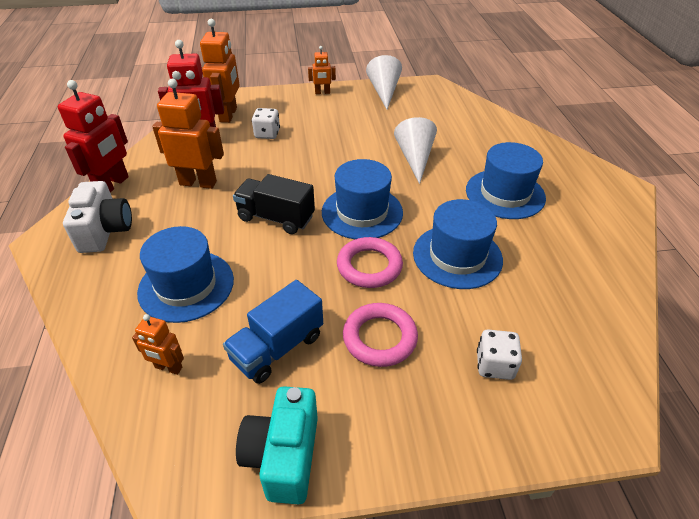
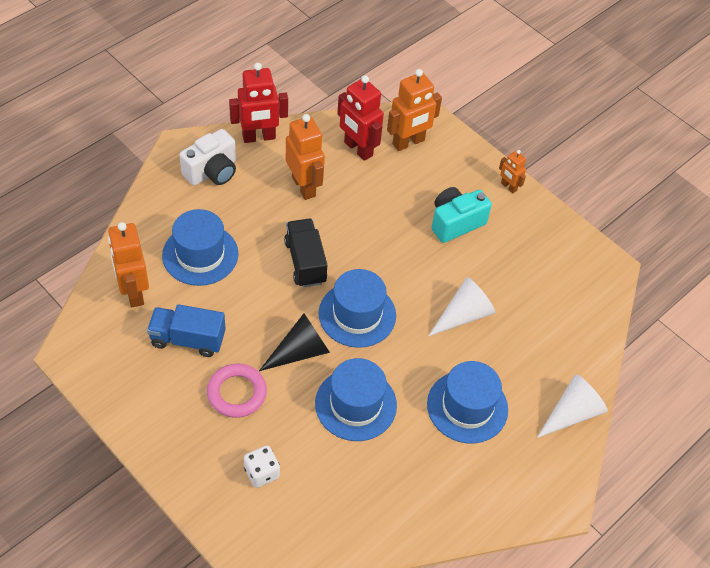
camera: 50 degrees right, 10 degrees up
orange robot [132,314,184,375] -> orange robot [108,222,149,307], size x1.86
turquoise camera [236,386,318,505] -> turquoise camera moved to [431,187,492,243]
white dice [252,108,280,139] -> none
pink ring [337,237,403,288] -> black cone [259,313,330,371]
white cone [366,55,402,109] -> white cone moved to [537,374,608,438]

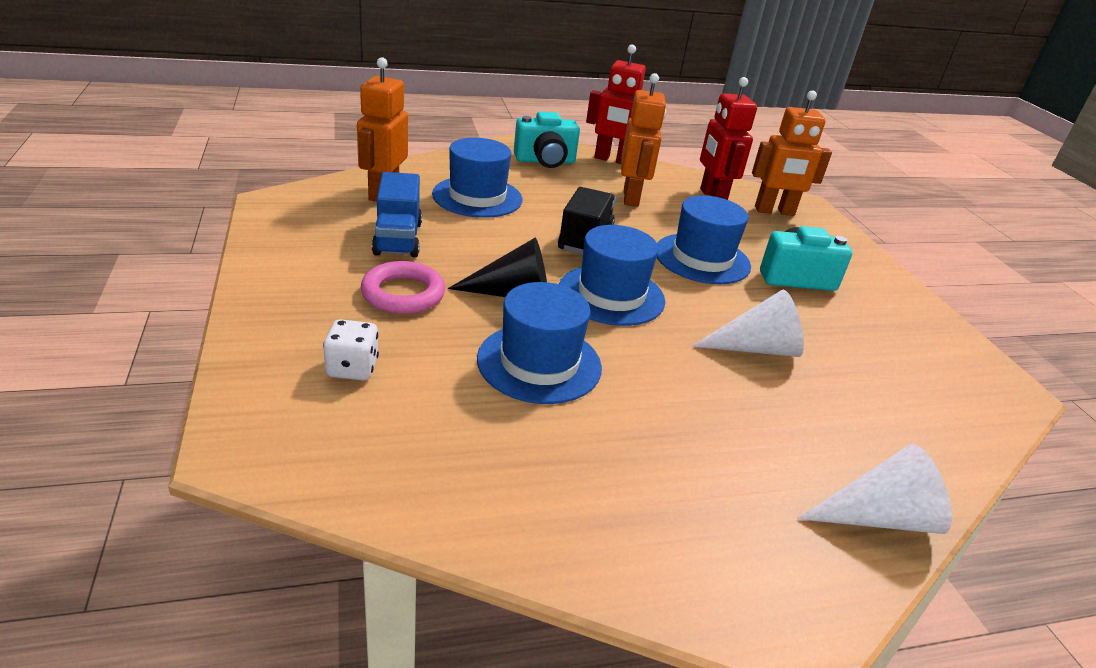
camera: 30 degrees right, 20 degrees down
blue truck [147,304,226,357] -> blue truck turned 135 degrees counterclockwise [372,172,422,257]
white camera [179,129,236,185] -> turquoise camera [514,112,580,168]
blue hat [427,361,508,444] -> blue hat moved to [657,195,751,284]
orange robot [499,150,526,194] -> none

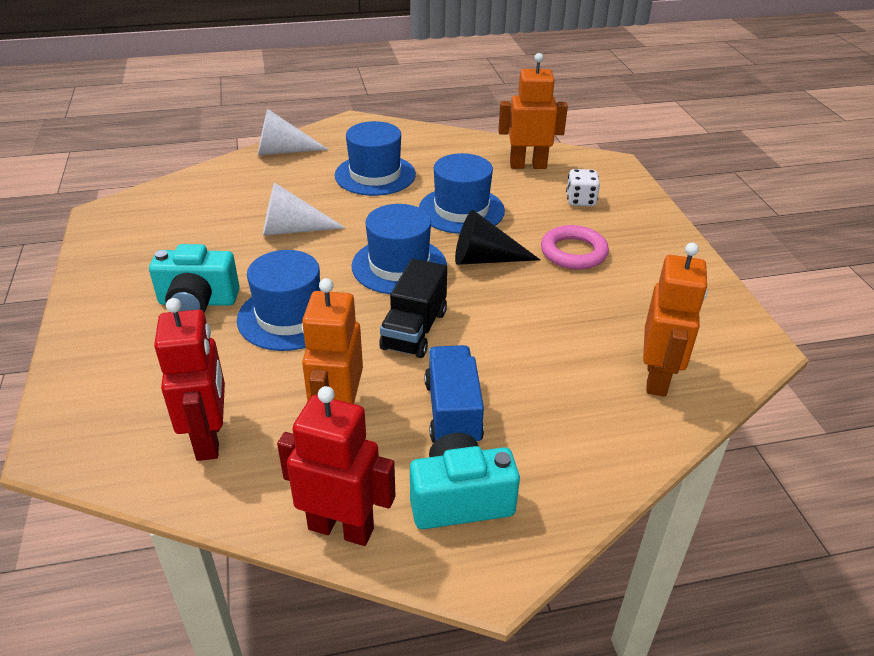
camera: 175 degrees left, 5 degrees up
blue truck [372,172,422,257] -> blue truck moved to [425,345,484,443]
blue hat [432,138,522,218] -> blue hat moved to [335,121,416,196]
orange robot [752,91,832,216] -> orange robot moved to [498,53,568,169]

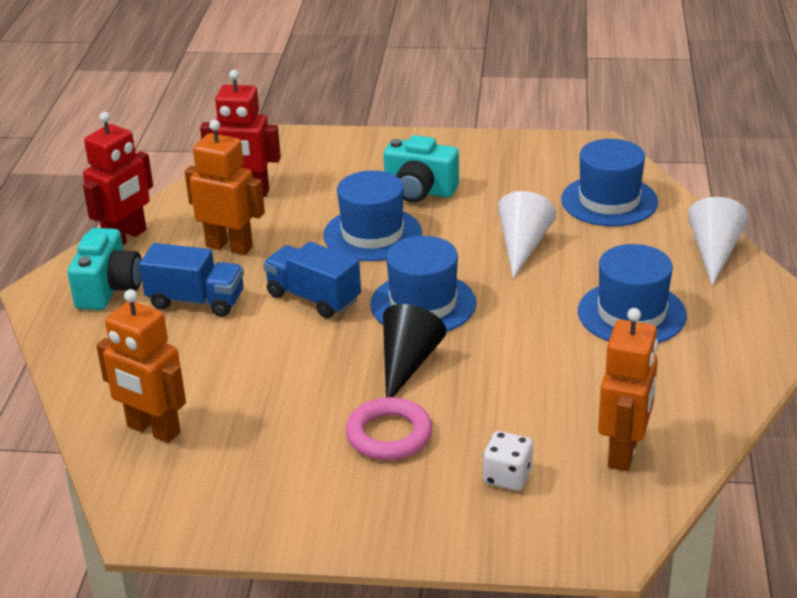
camera: 110 degrees right, 5 degrees down
turquoise camera [149,244,240,312] -> turquoise camera turned 90 degrees counterclockwise [384,135,459,202]
black truck [379,259,447,358] -> blue truck [263,242,361,318]
blue hat [419,153,505,234] -> blue hat moved to [561,139,658,226]

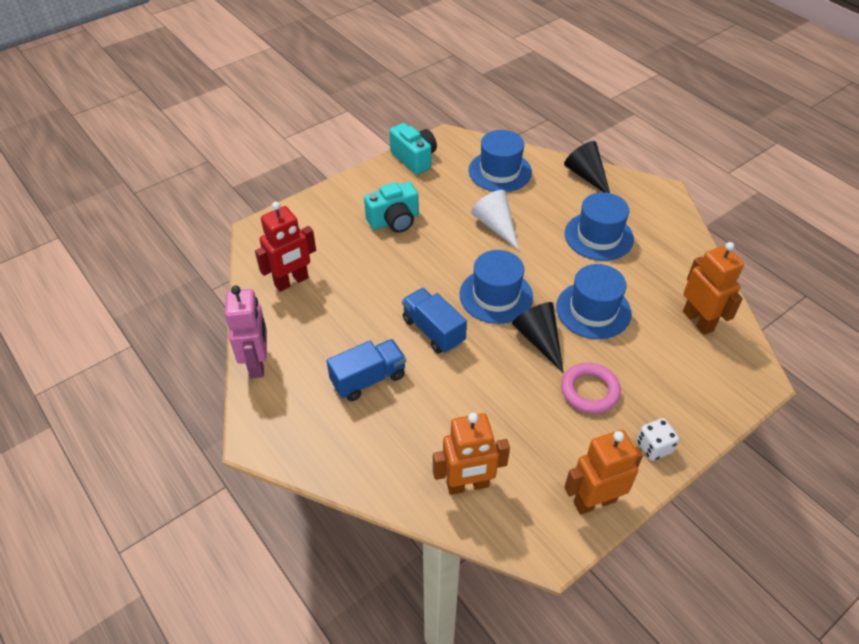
camera: 45 degrees left, 15 degrees up
turquoise camera [68,228,142,310] -> turquoise camera moved to [389,123,437,175]
red robot [83,112,153,245] -> pink robot [225,286,267,378]
orange robot [185,120,265,255] -> orange robot moved to [564,430,643,515]
blue truck [263,242,361,318] -> blue truck turned 60 degrees clockwise [402,288,467,354]
blue hat [323,170,422,261] -> blue hat moved to [556,264,632,339]
white dice [483,431,533,491] -> white dice moved to [637,418,679,461]
white cone [688,197,749,286] -> black cone [564,141,610,193]

